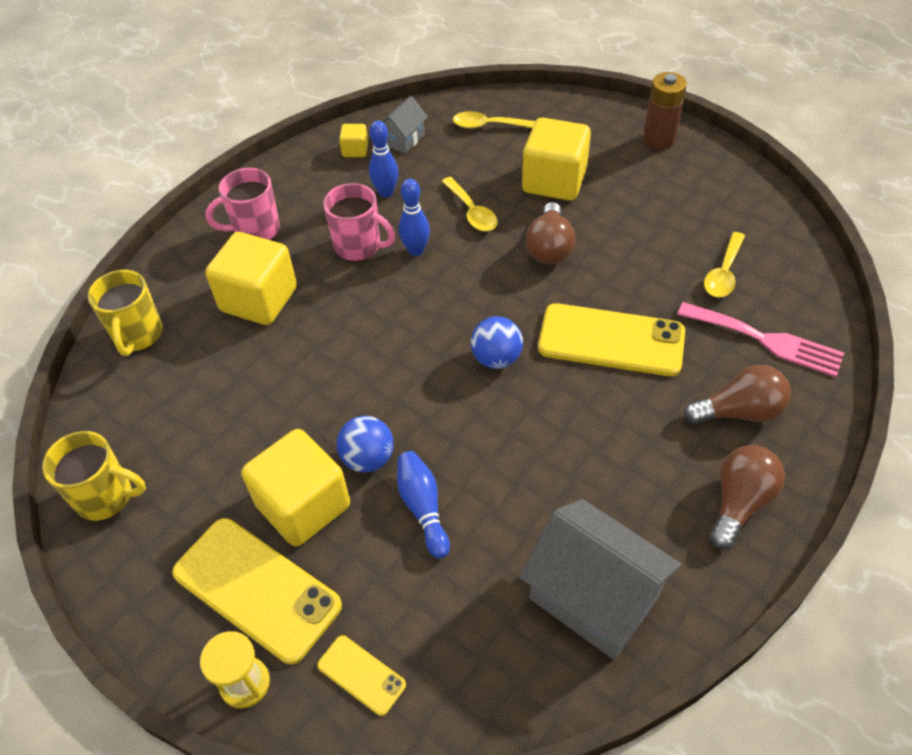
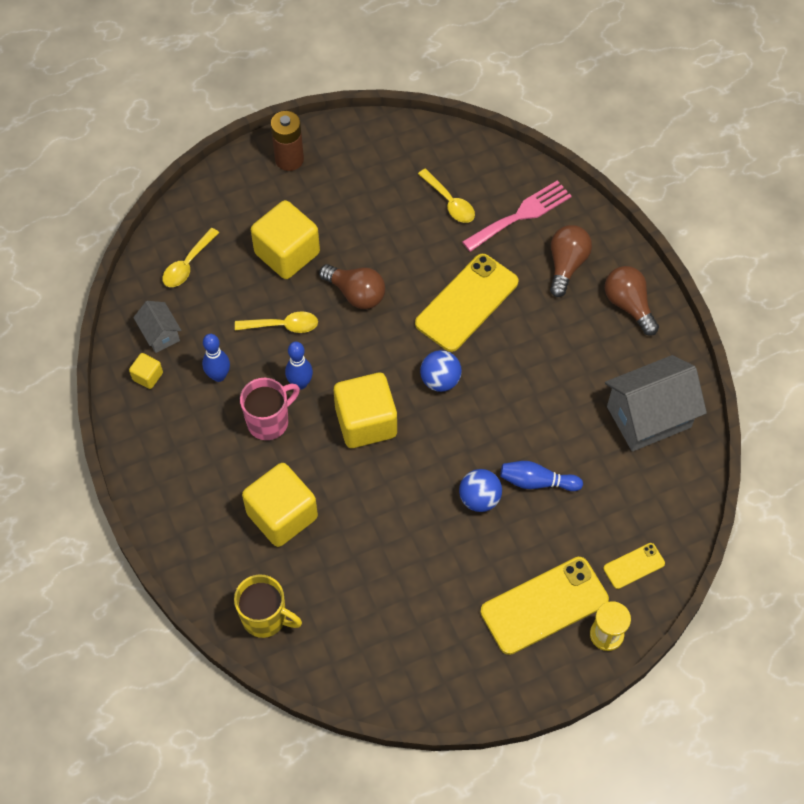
camera: 65 degrees left, 10 degrees up
yellow mug [42,431,146,521] -> none
pink mug [206,168,280,240] -> none
yellow cube [241,429,350,547] -> yellow cube moved to [334,373,397,448]

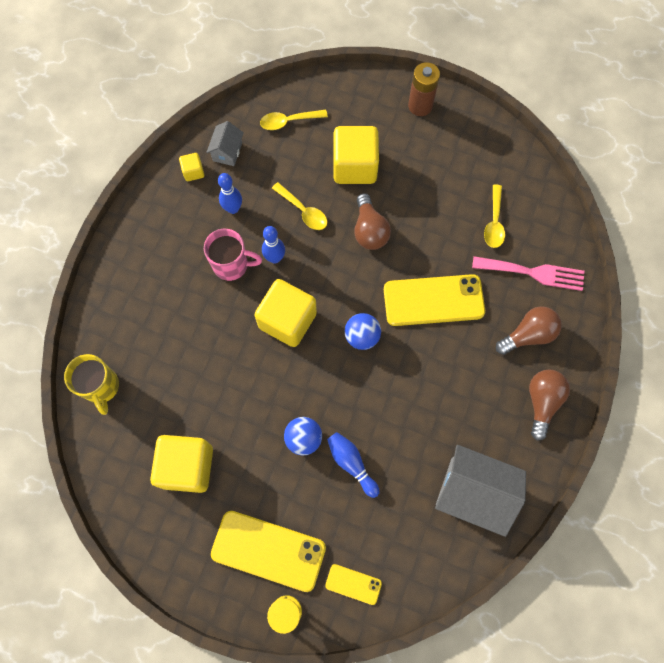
camera: 45 degrees right, 10 degrees up
yellow cube [242,463,318,547] -> yellow cube moved to [150,435,213,493]

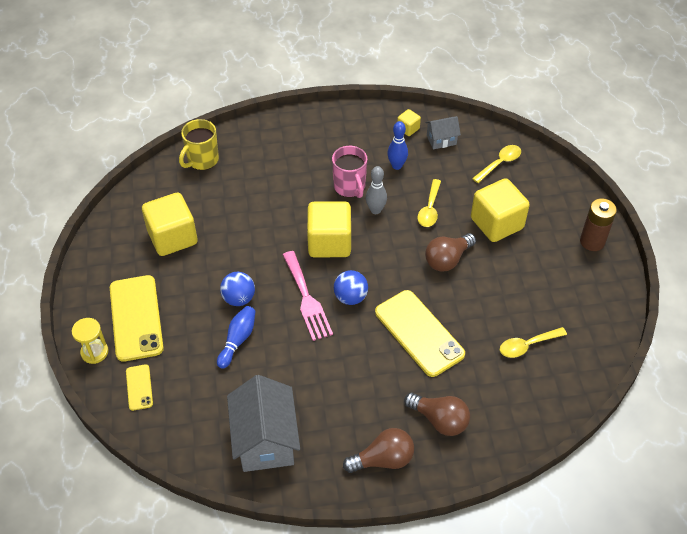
camera: 60 degrees right, 20 degrees down
yellow spoon [260,110,328,130] -> yellow spoon turned 90 degrees clockwise [472,145,521,183]
blue bowling pin [262,226,285,263] -> grey bowling pin [366,166,387,214]
pink fork [472,256,584,291] -> pink fork moved to [283,251,333,341]

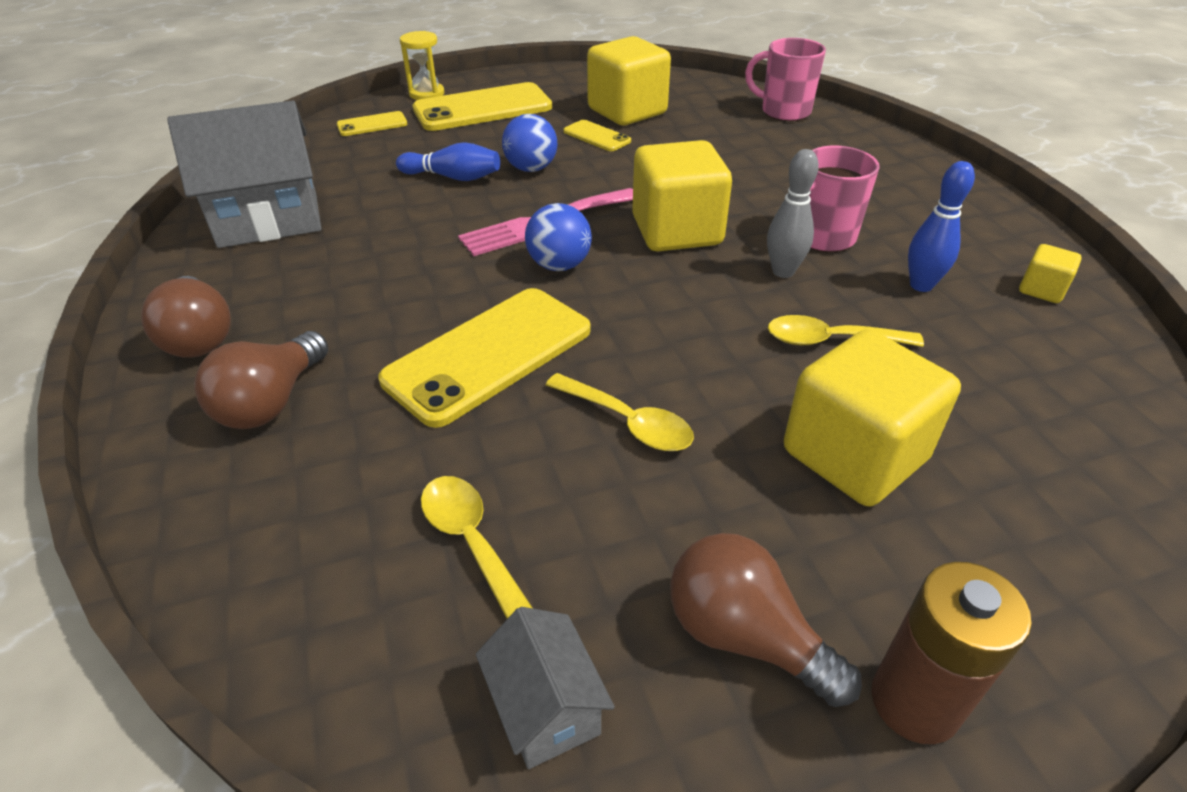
camera: 80 degrees right, 10 degrees down
yellow mug [179,119,219,170] -> pink mug [745,38,826,121]
grey house [425,116,461,149] -> grey house moved to [476,607,615,769]
brown light bulb [425,233,476,272] -> brown light bulb moved to [670,533,862,707]
yellow spoon [472,145,521,183] -> yellow spoon moved to [546,373,694,451]
none -> yellow phone [563,120,631,151]

